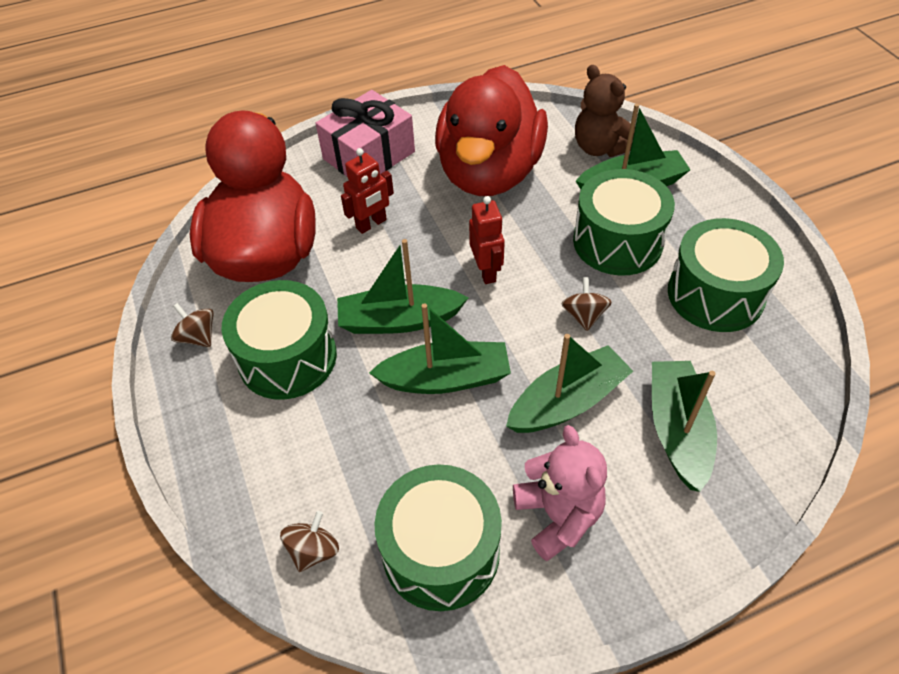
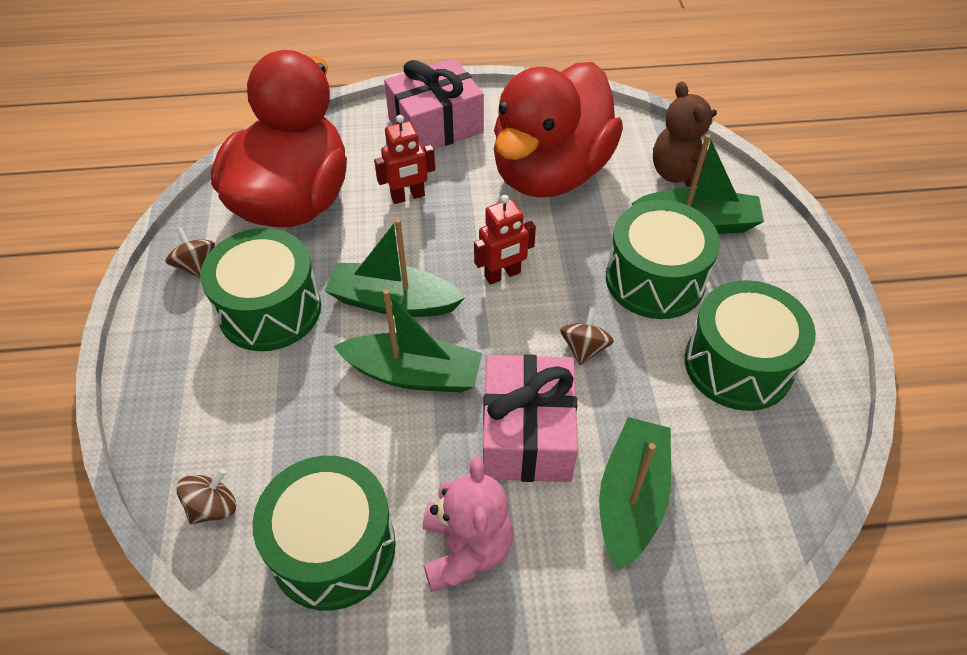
camera: 15 degrees right, 0 degrees up
red robot [469,196,505,284] -> red robot turned 60 degrees clockwise [474,195,536,285]
green boat [506,334,633,433] -> pink gift [483,354,578,482]

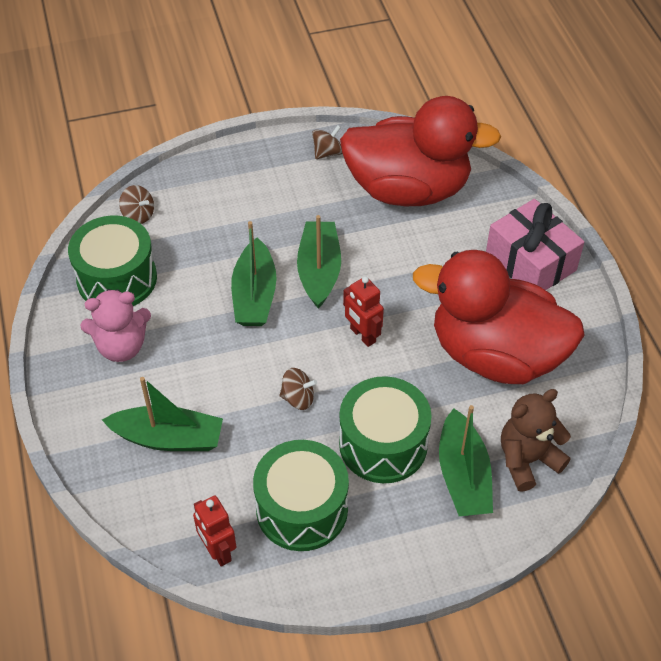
camera: 80 degrees right, 0 degrees up
green drum [200,228,321,351] -> none
red robot [374,115,435,204] -> red robot moved to [193,496,236,566]
pink gift [483,354,578,482] -> none

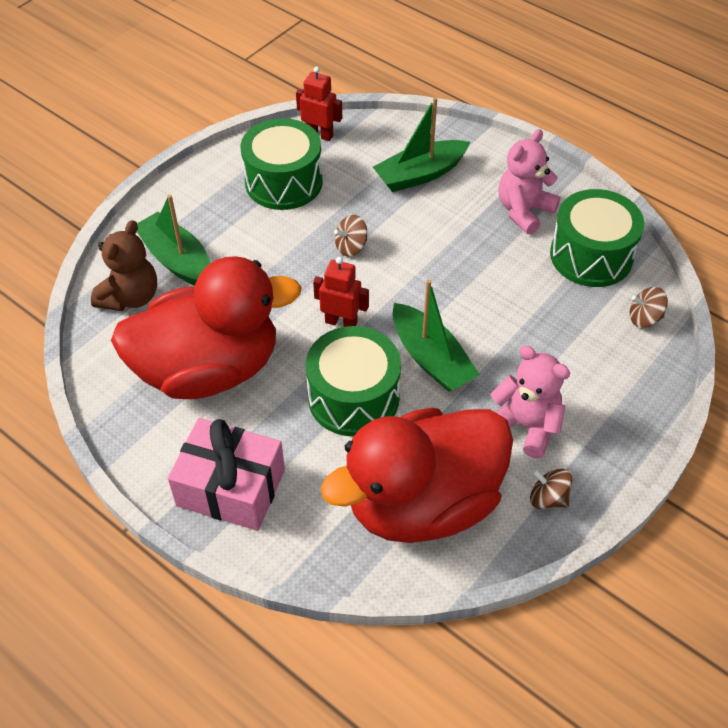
camera: 145 degrees right, 0 degrees up
green boat [231,221,276,326] -> none
brown spinning top [312,125,342,159] -> brown spinning top turned 105 degrees clockwise [530,469,572,509]
green drum [339,376,432,483] -> green drum moved to [306,326,401,437]
none -> pink teddy bear [490,346,570,458]

